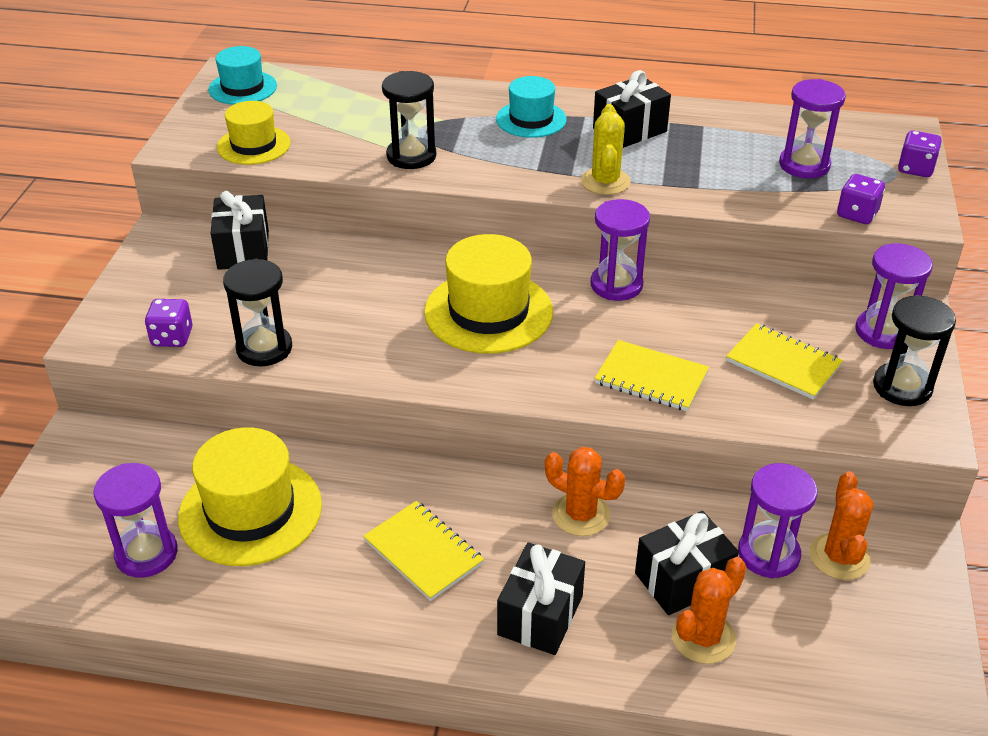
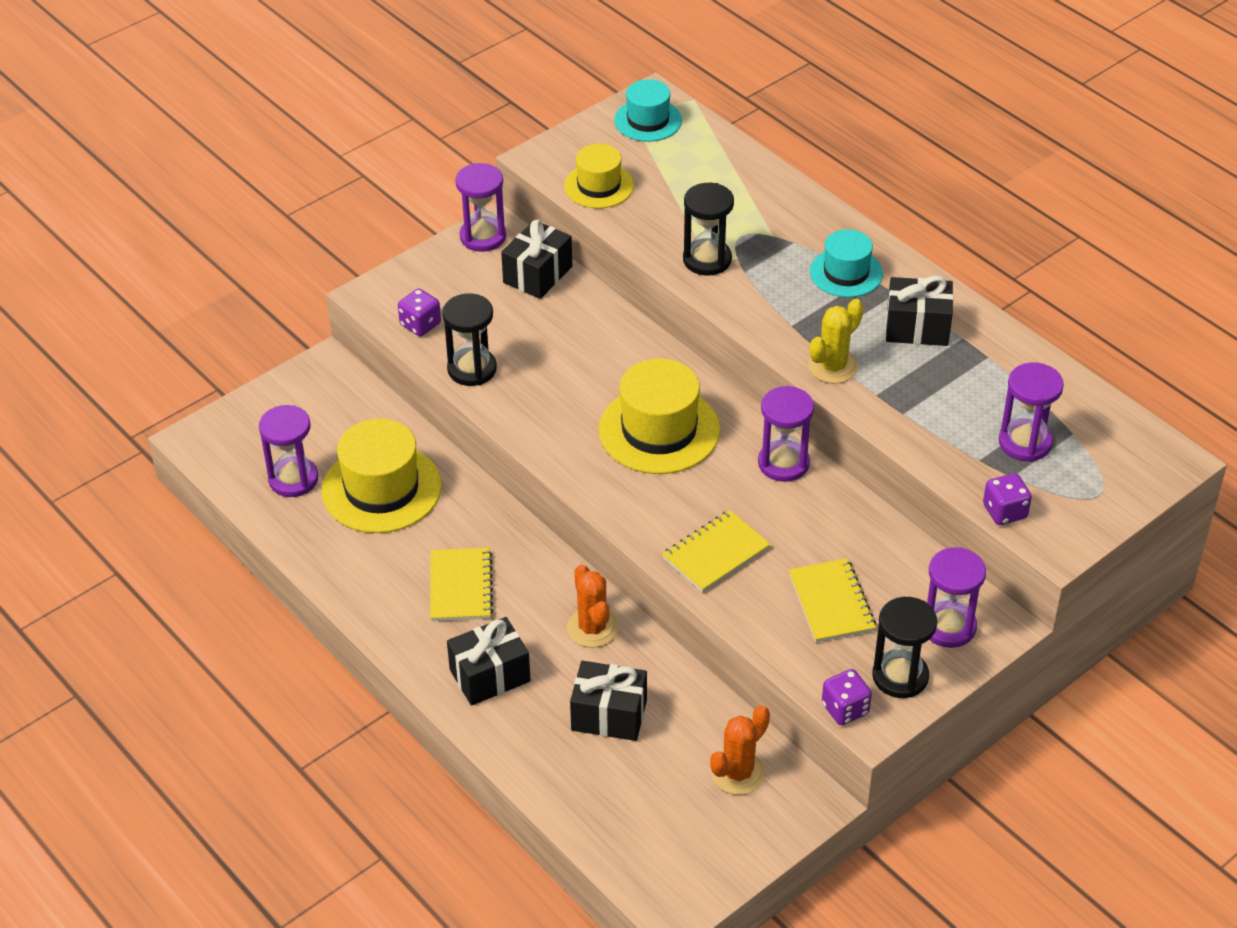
camera: 40 degrees right, 5 degrees up
yellow notebook [594,340,709,411] -> yellow notebook turned 75 degrees clockwise [662,510,771,593]
orange cactus [672,557,747,664] -> none
purple hourglass [738,463,817,578] -> purple hourglass moved to [455,163,506,252]
purple dice [898,130,942,177] -> purple dice moved to [822,669,872,725]

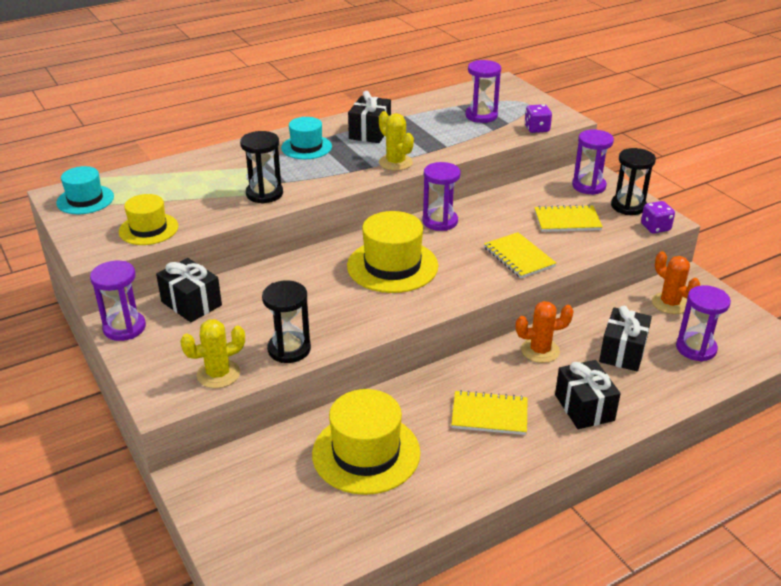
camera: 80 degrees left, 10 degrees down
purple hourglass [259,405,318,497] -> purple hourglass moved to [676,285,731,361]
purple dice [398,289,441,336] -> yellow cactus [180,319,245,388]

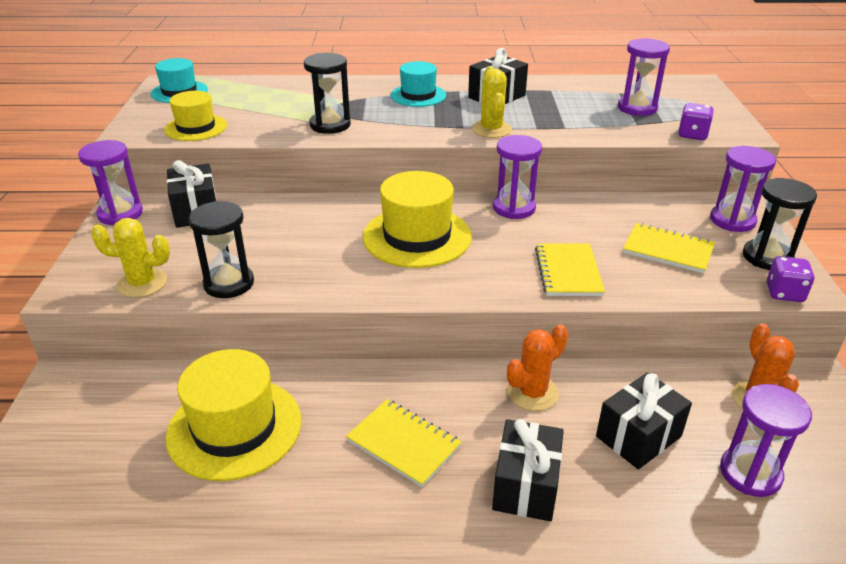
camera: 30 degrees right, 0 degrees up
orange cactus [516,301,574,363] -> orange cactus turned 60 degrees counterclockwise [507,324,568,411]

